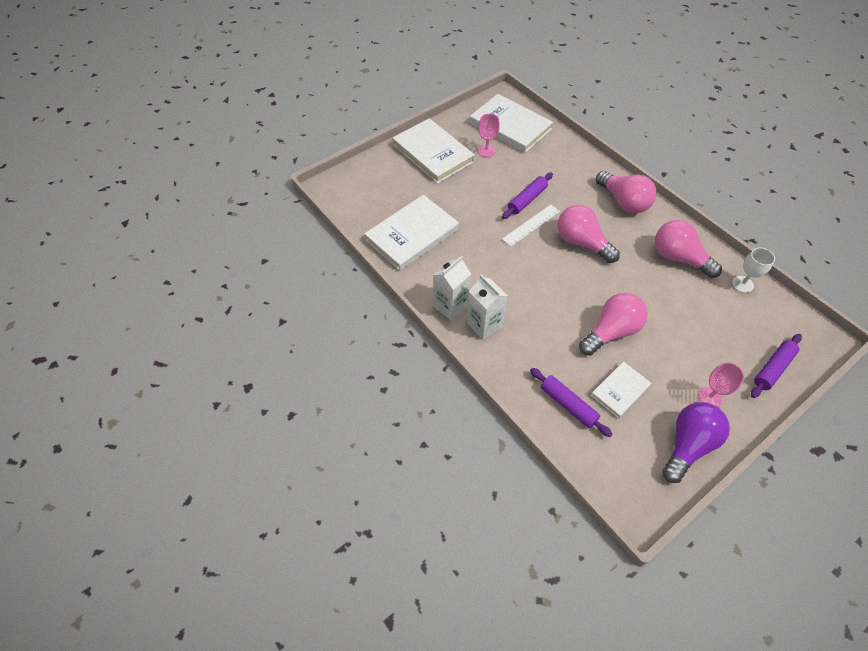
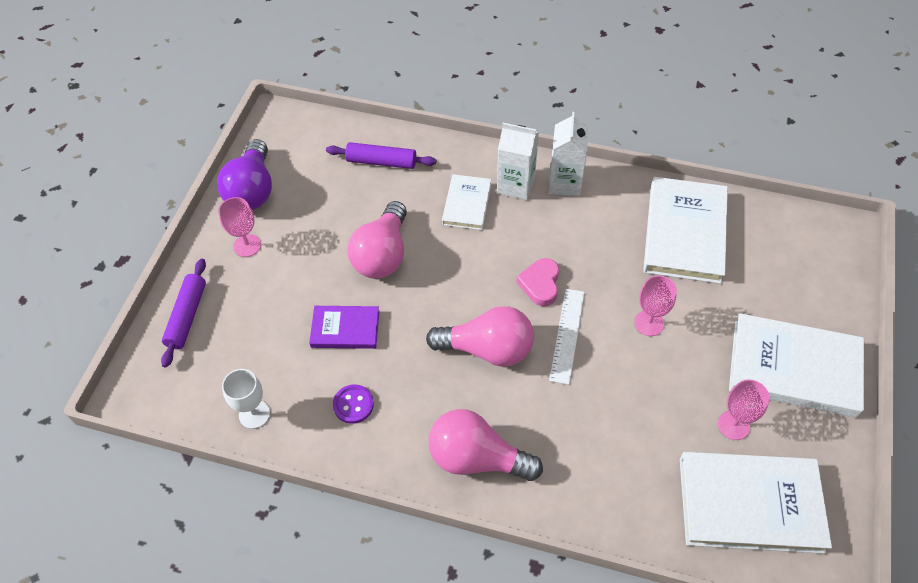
camera: 145 degrees right, 0 degrees up
purple rolling pin [502,172,553,219] -> none
white book [591,361,651,419] -> white book moved to [442,174,491,230]
pink light bulb [655,220,722,278] -> purple button [333,385,374,424]
none -> purple book [309,306,379,349]
none -> pink heart [516,258,559,306]
none -> pink goblet [635,275,677,336]

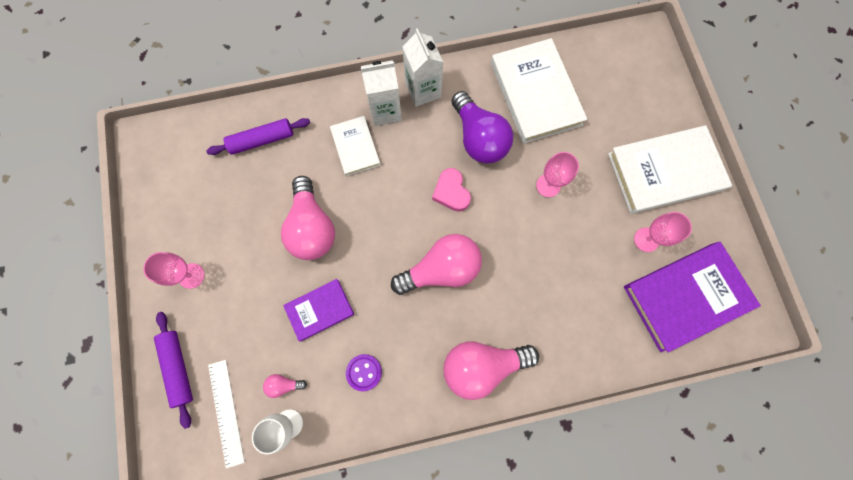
camera: 30 degrees left, 20 degrees up
purple light bulb [217,139,272,210] -> purple light bulb moved to [451,91,513,164]
white ruler [549,289,585,385] -> white ruler moved to [208,360,245,468]
white book [680,452,832,554] -> purple book [624,242,761,353]
none -> pink light bulb [263,374,307,398]

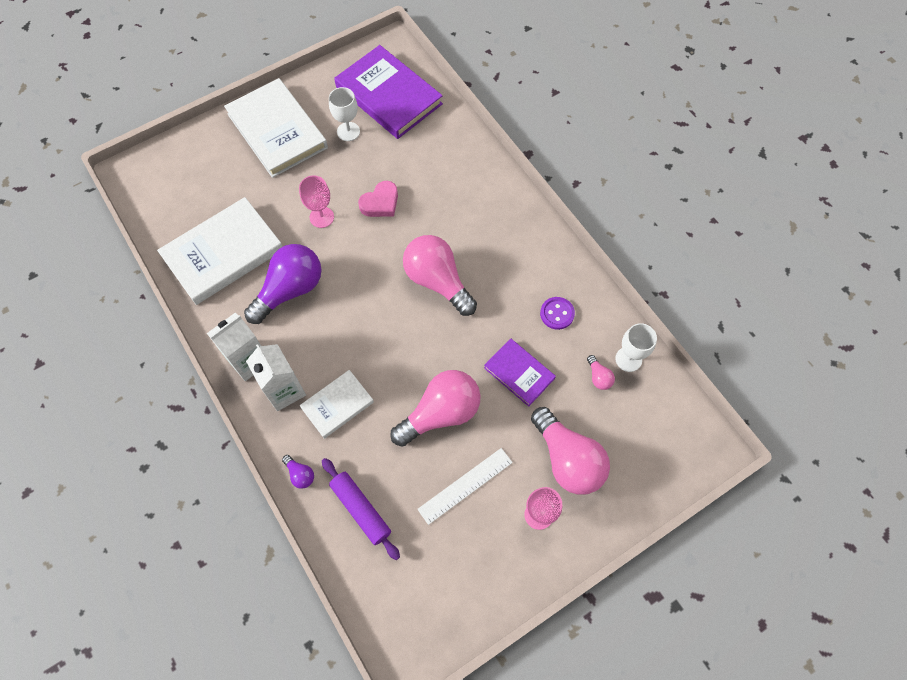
camera: 110 degrees left, 10 degrees down
purple rolling pin [154,312,193,429] -> none
white ruler [208,360,245,468] -> white ruler moved to [417,448,513,525]
pink heart [432,168,471,212] -> pink heart moved to [358,181,398,217]
pink light bulb [443,341,539,400] -> pink light bulb moved to [531,407,610,495]
pink goblet [634,212,692,252] -> white goblet [329,87,360,141]
none -> purple light bulb [282,455,314,489]

